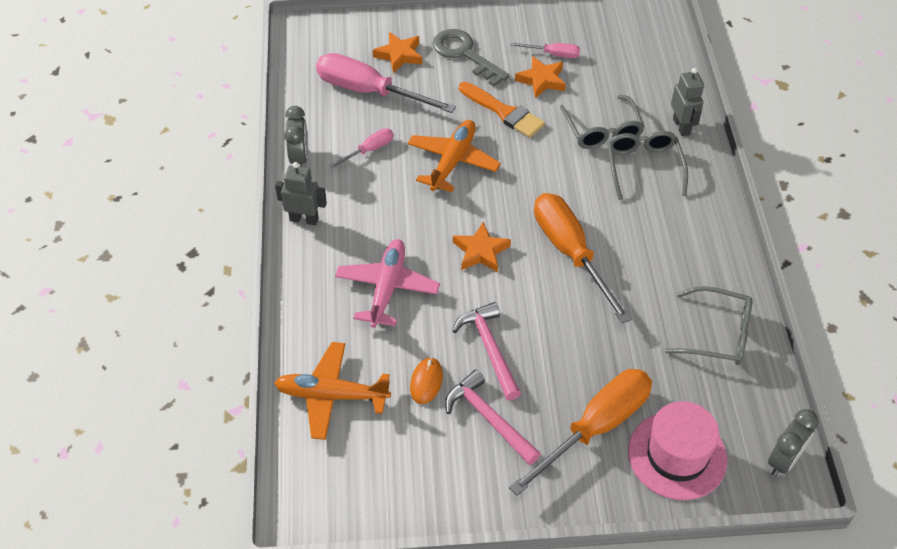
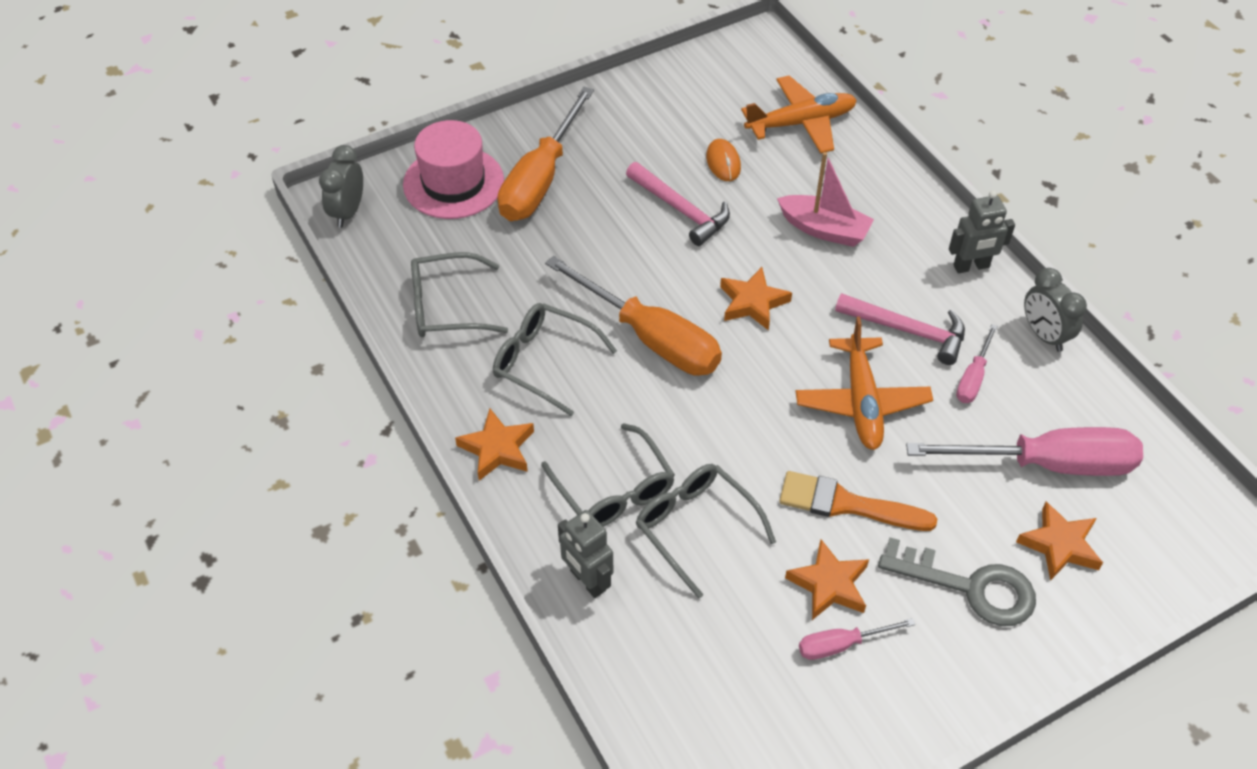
camera: 155 degrees right, 0 degrees up
pink plane [335,239,440,328] -> pink boat [777,152,874,247]
pink hammer [445,370,541,465] -> pink hammer moved to [835,293,965,365]
none -> orange star [455,408,534,481]
none -> grey glasses [493,303,617,416]

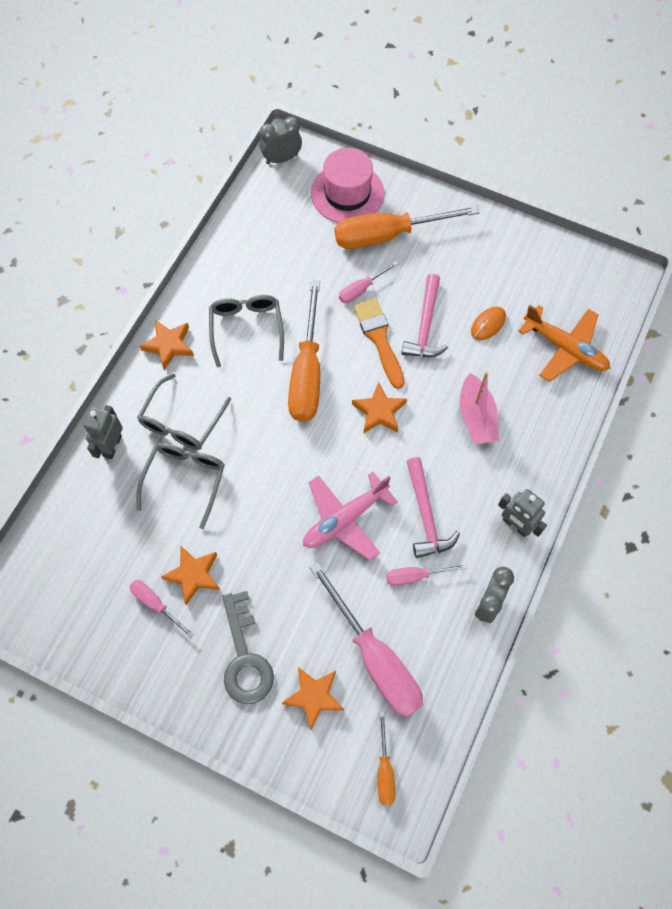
camera: 55 degrees right, 15 degrees up
grey glasses [411,252,508,337] -> none
orange brush [779,471,937,531] -> orange brush moved to [354,298,405,389]
orange plane [796,317,933,450] -> pink plane [303,472,398,560]
none -> pink screwdriver [339,261,399,303]
none -> orange screwdriver [378,712,395,805]

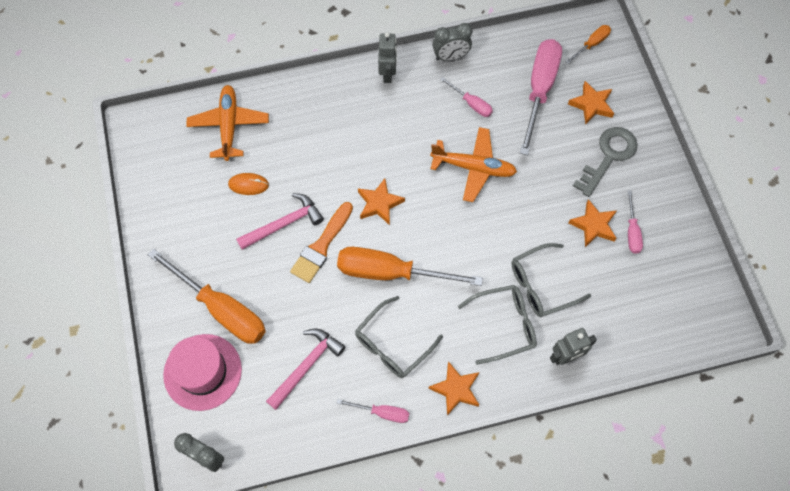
camera: 130 degrees left, 0 degrees up
orange screwdriver [288,280,320,422] -> orange screwdriver turned 135 degrees counterclockwise [337,247,483,286]
pink plane [303,472,398,560] -> orange plane [430,127,517,202]
pink screwdriver [339,261,399,303] -> pink screwdriver moved to [337,399,409,423]
pink hammer [406,457,460,558] -> pink hammer moved to [266,329,346,410]
pink boat [460,372,499,444] -> none

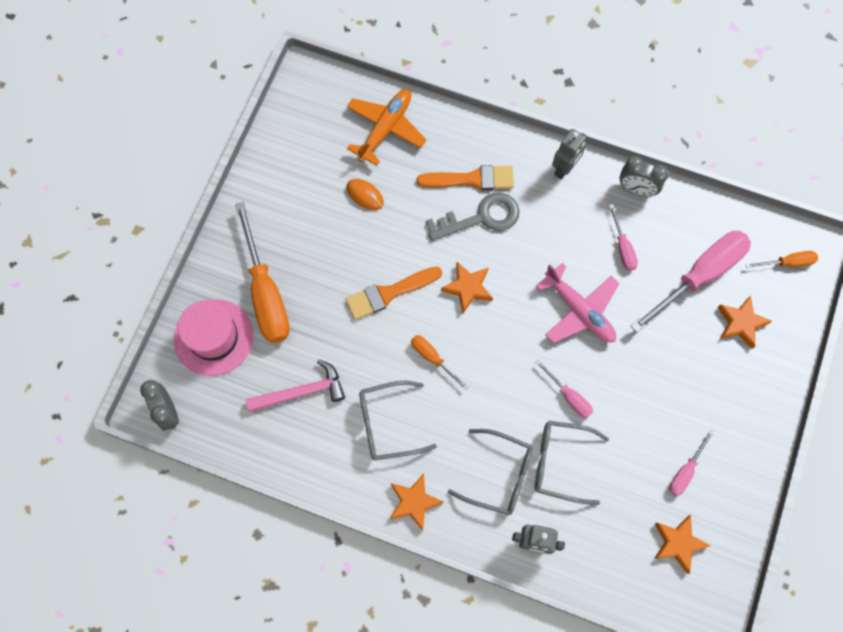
camera: 35 degrees right, 5 degrees up
pink hammer [236,193,324,250] -> none
orange screwdriver [337,247,483,286] -> orange screwdriver [411,335,468,390], size x0.48
pink screwdriver [337,399,409,423] -> pink screwdriver moved to [536,360,593,418]
orange plane [430,127,517,202] -> pink plane [536,263,619,343]
orange star [568,199,616,247] -> orange star moved to [654,515,711,574]
grey key [573,127,638,197] -> grey key moved to [426,193,520,241]
none -> orange brush [417,165,514,190]

